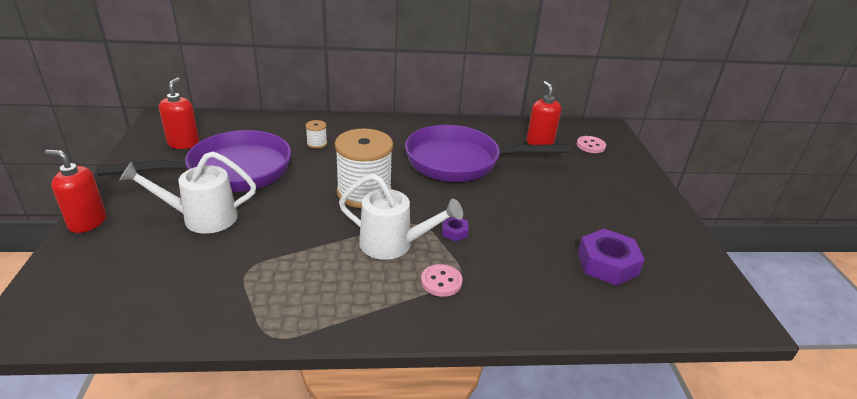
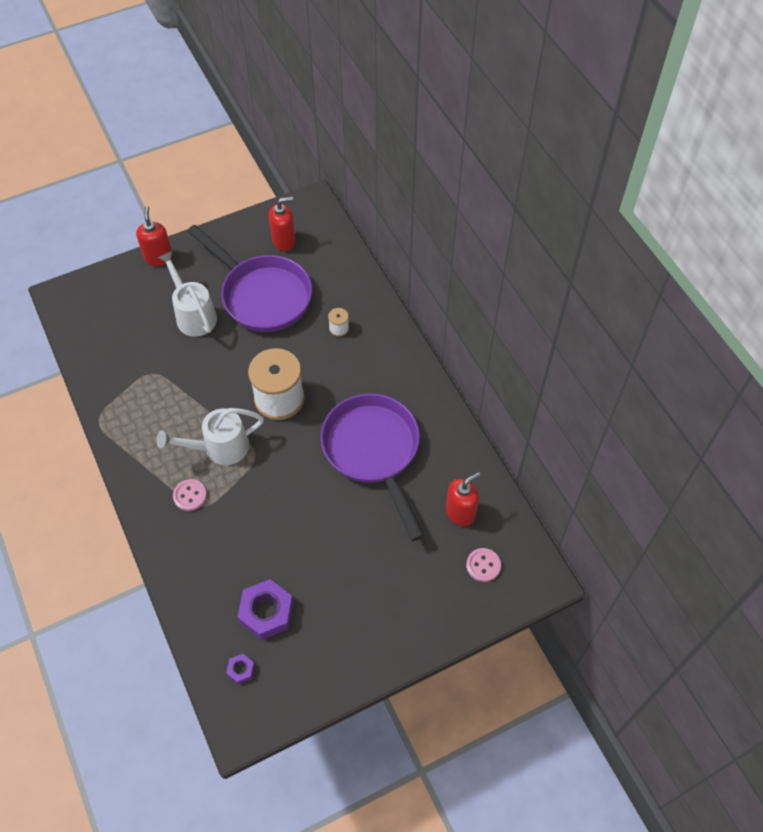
camera: 70 degrees right, 25 degrees up
white watering can [339,174,463,260] -> white watering can turned 75 degrees clockwise [156,408,264,465]
purple nut [442,217,469,241] -> purple nut moved to [226,654,255,684]

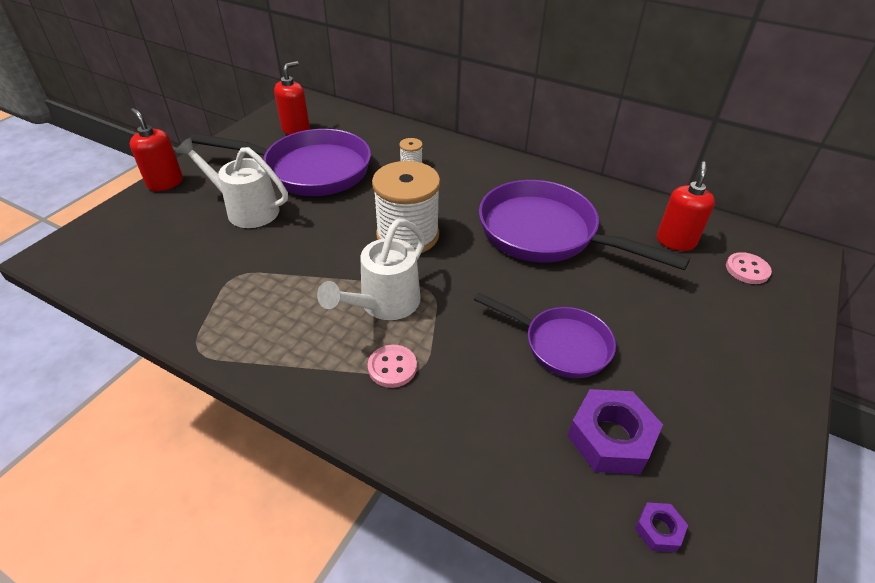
camera: 35 degrees left, 15 degrees down
none -> purple pan [474,292,616,378]

